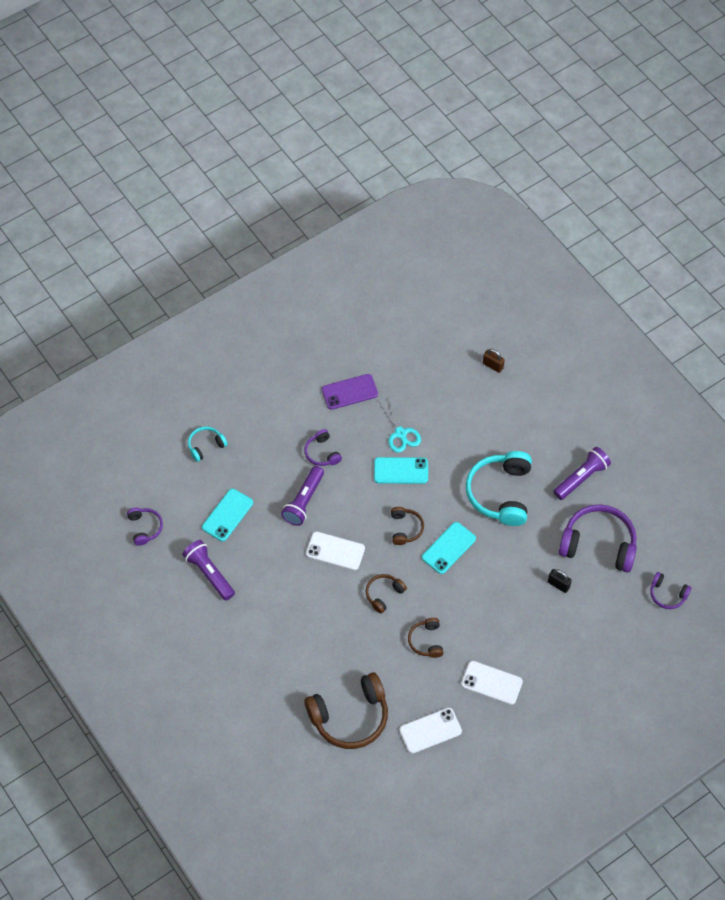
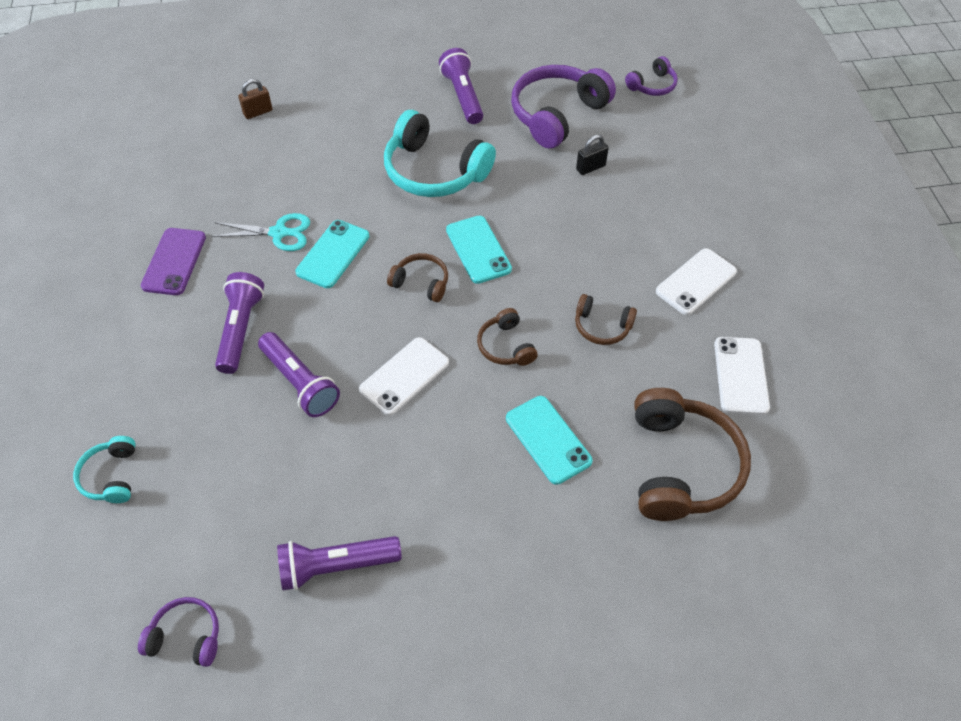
camera: 65 degrees left, 5 degrees down
turquoise phone [202,489,253,541] -> turquoise phone moved to [506,396,592,485]
purple headphones [304,429,342,466] -> purple flashlight [215,272,264,374]

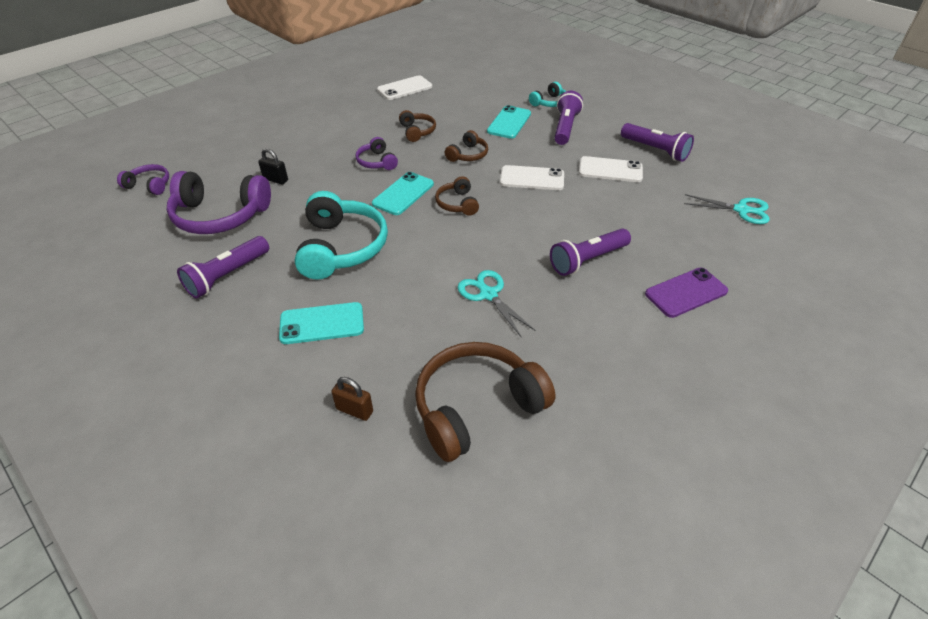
camera: 125 degrees left, 10 degrees down
turquoise headphones [73,436,136,503] -> turquoise headphones moved to [529,82,566,107]
purple headphones [138,597,219,667] -> purple headphones moved to [356,137,398,170]
purple phone [141,228,206,295] -> purple phone moved to [645,268,728,318]
purple flashlight [258,332,340,417] -> purple flashlight moved to [554,91,583,145]
turquoise phone [295,220,369,288] -> turquoise phone moved to [279,302,364,344]
brown headphones [634,388,751,521] -> brown headphones moved to [415,342,556,462]
white phone [656,248,737,315] -> white phone moved to [579,156,643,182]
none -> turquoise scissors [684,194,770,224]

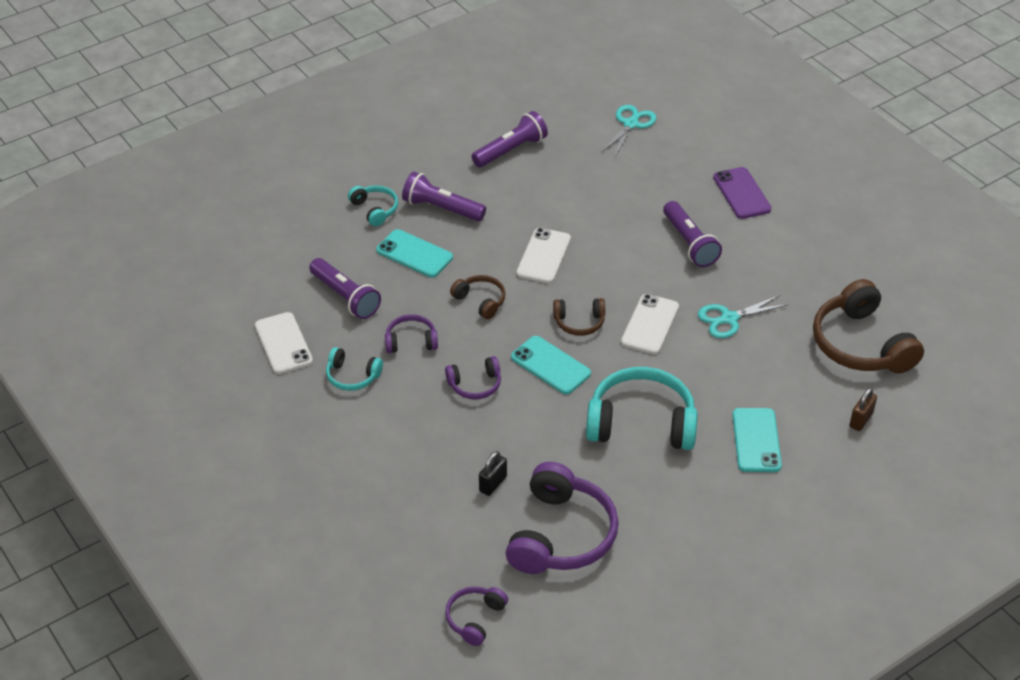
camera: 80 degrees left, 0 degrees up
purple flashlight [177,236,269,299] -> purple flashlight moved to [309,258,381,319]
brown headphones [399,110,436,142] -> purple headphones [385,314,438,353]
white phone [579,156,643,182] -> white phone moved to [621,294,679,354]
none -> turquoise headphones [326,347,383,391]

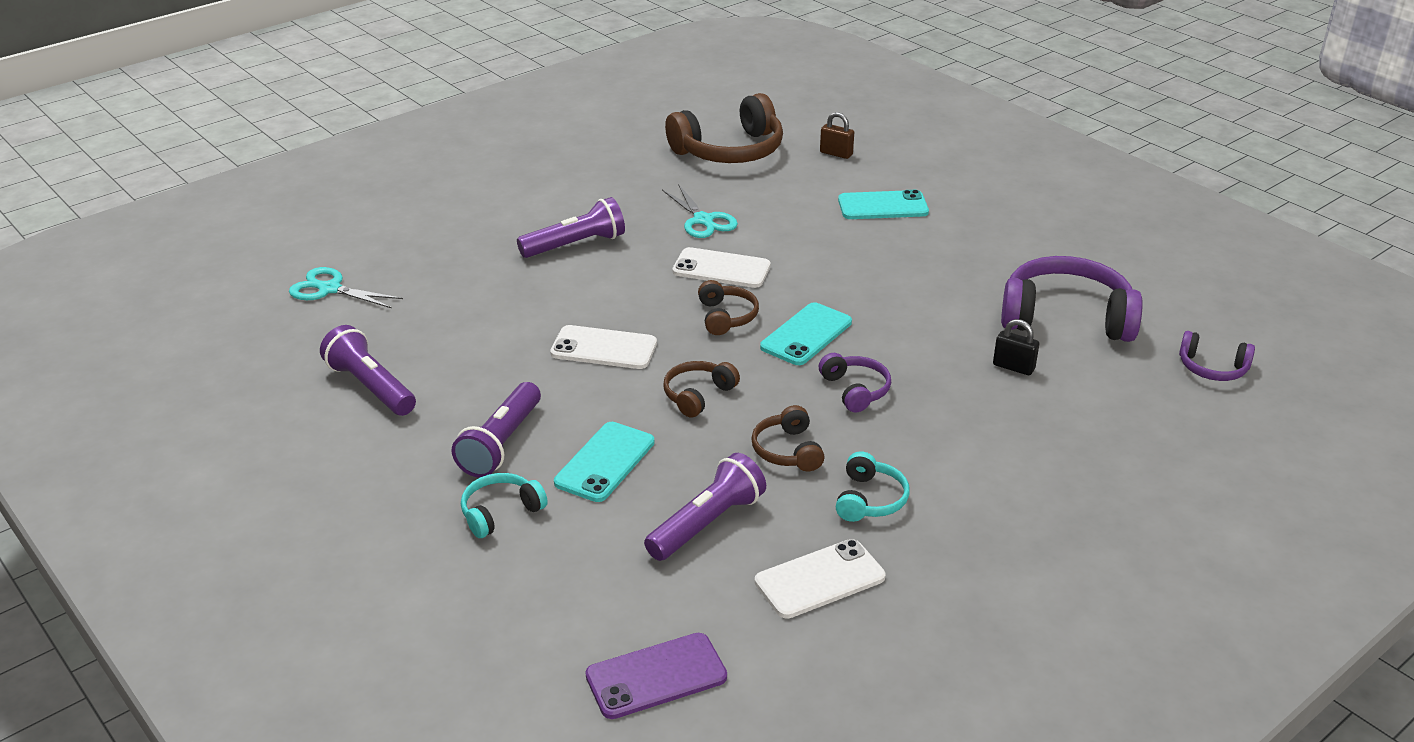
camera: 95 degrees left, 10 degrees down
purple headphones [385,314,438,353] -> brown headphones [751,405,825,471]
turquoise headphones [586,367,698,450] -> none
purple phone [713,167,772,219] -> purple phone moved to [585,633,727,719]

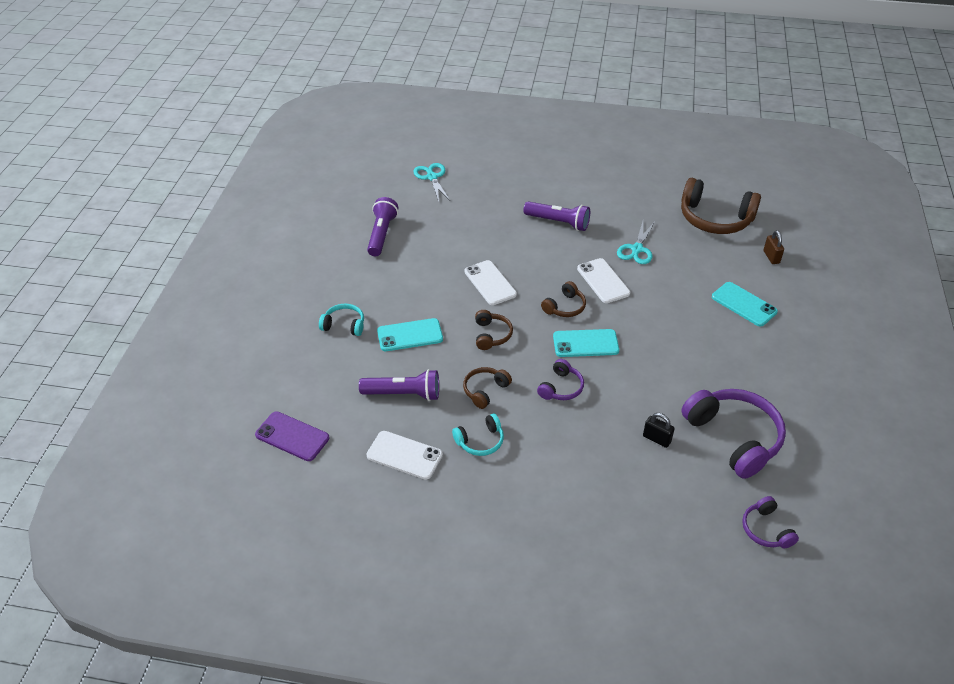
camera: 50 degrees right, 10 degrees up
purple flashlight [452,382,541,478] -> none
brown headphones [663,361,740,418] -> brown headphones turned 90 degrees clockwise [475,310,513,350]
black padlock [993,319,1039,375] -> black padlock turned 45 degrees counterclockwise [643,413,675,448]

